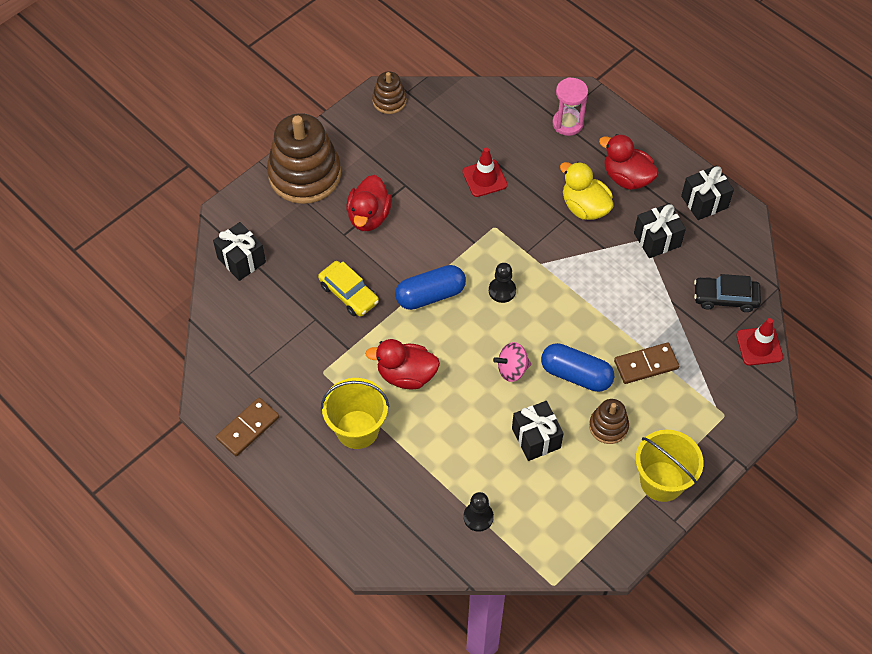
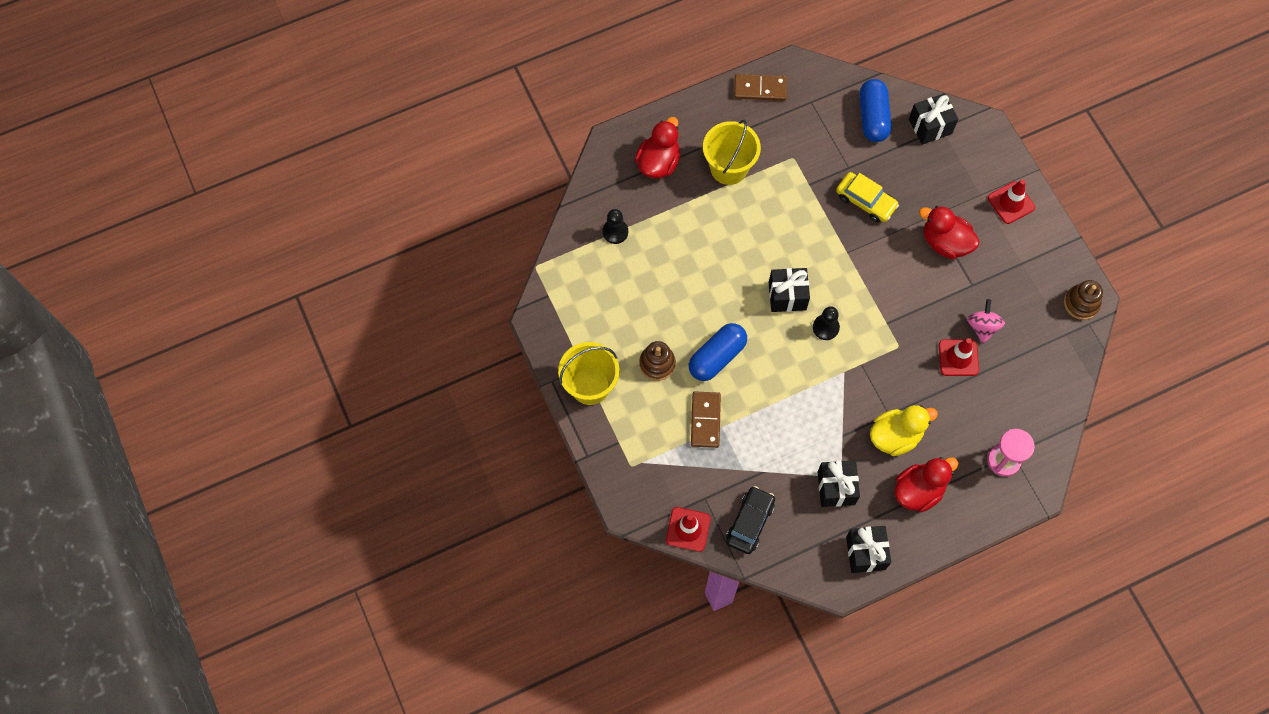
camera: 110 degrees right, 10 degrees up
brown domino [216,397,279,456] -> brown domino turned 60 degrees counterclockwise [734,74,787,101]
brown stacking toy [267,113,341,204] -> red traffic cone [988,179,1035,224]
yellow car [318,261,379,317] -> yellow car turned 120 degrees counterclockwise [836,172,899,222]
red duck [365,339,440,389] -> red duck moved to [635,117,680,178]
blue capsule [395,265,466,310] -> blue capsule moved to [859,79,892,142]
pink spinning top [493,342,531,382] -> pink spinning top moved to [967,299,1005,344]
black gift [512,401,564,461] -> black gift moved to [769,268,810,312]

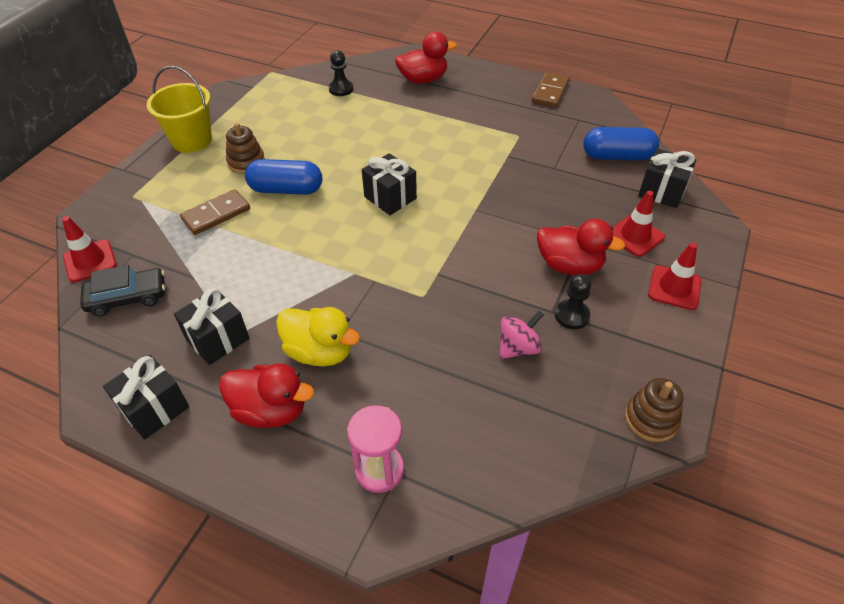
camera: 50 degrees right, 20 degrees down
yellow bucket [703,120,761,185] -> none
brown domino [734,74,787,101] -> brown domino turned 60 degrees clockwise [532,72,570,108]
black pawn [813,306,840,340] -> black pawn moved to [555,274,591,329]
yellow car [836,172,899,222] -> none
blue capsule [859,79,892,142] -> blue capsule turned 45 degrees clockwise [583,127,659,161]
red duck [919,206,980,259] -> red duck turned 120 degrees clockwise [537,219,625,276]
red traffic cone [939,338,979,376] -> red traffic cone moved to [612,191,665,257]

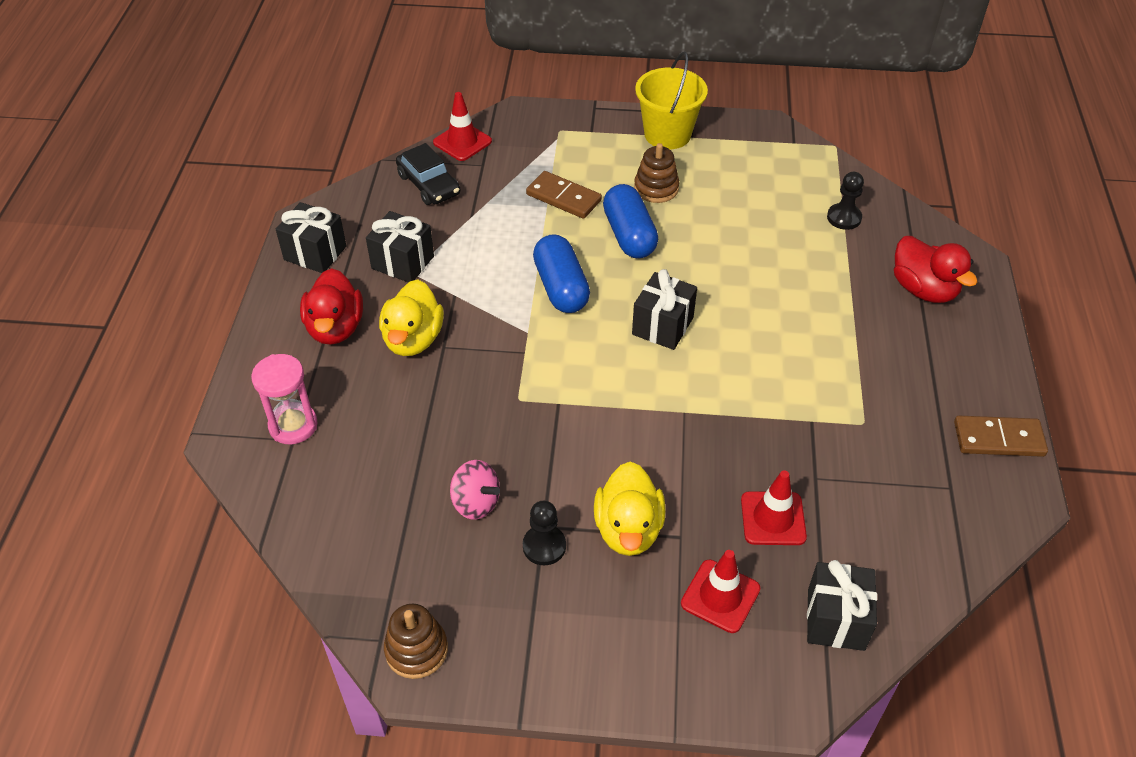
camera: 70 degrees right, 0 degrees up
red duck [537,219,625,276] -> yellow duck [594,462,666,556]
blue capsule [583,127,659,161] -> blue capsule moved to [533,234,590,313]
red traffic cone [648,243,701,310] -> red traffic cone moved to [741,470,807,545]

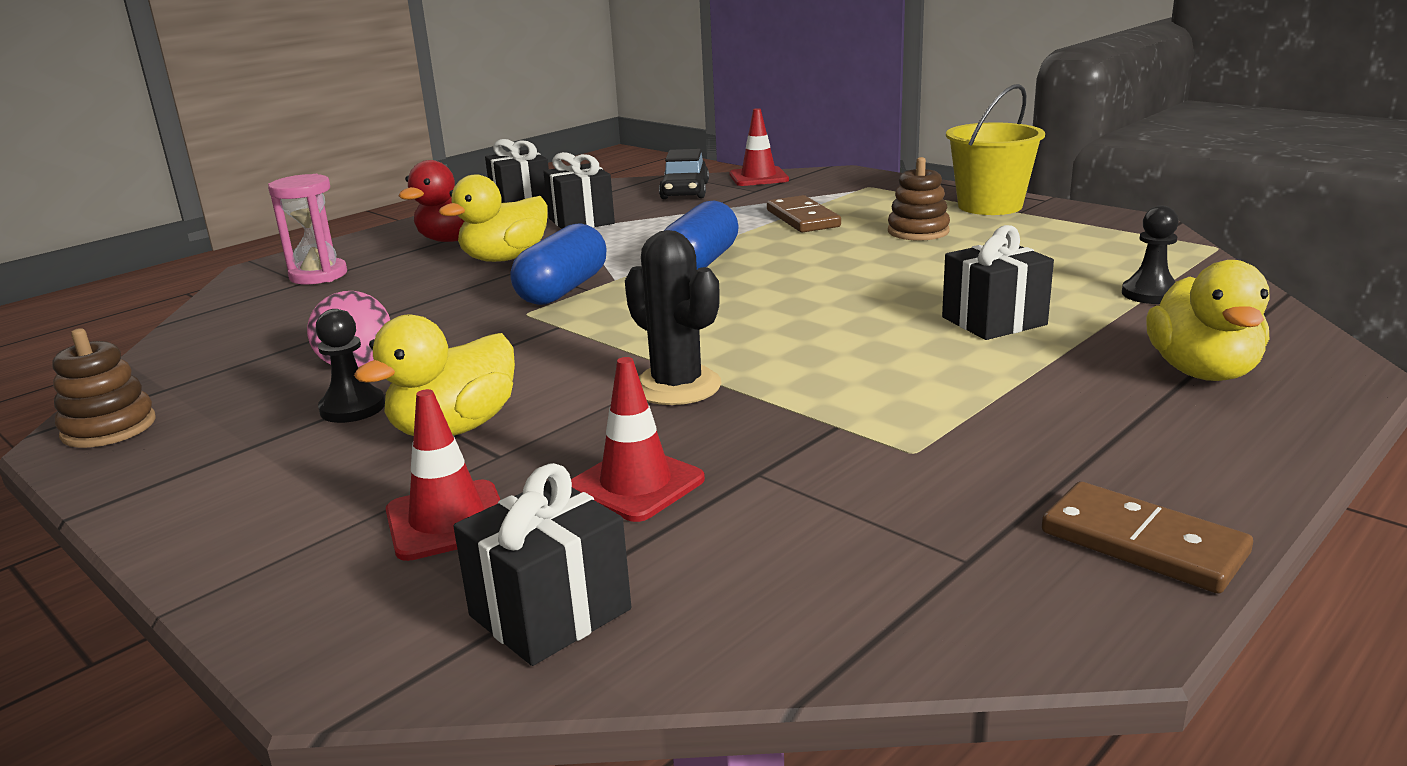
camera: 40 degrees right, 25 degrees down
blue capsule [603,184,658,258] -> blue capsule moved to [511,223,607,305]
black gift [632,269,697,350] -> black gift moved to [942,225,1054,340]
red duck [894,236,978,303] -> yellow duck [1146,260,1269,381]
none -> black cactus [625,230,721,405]

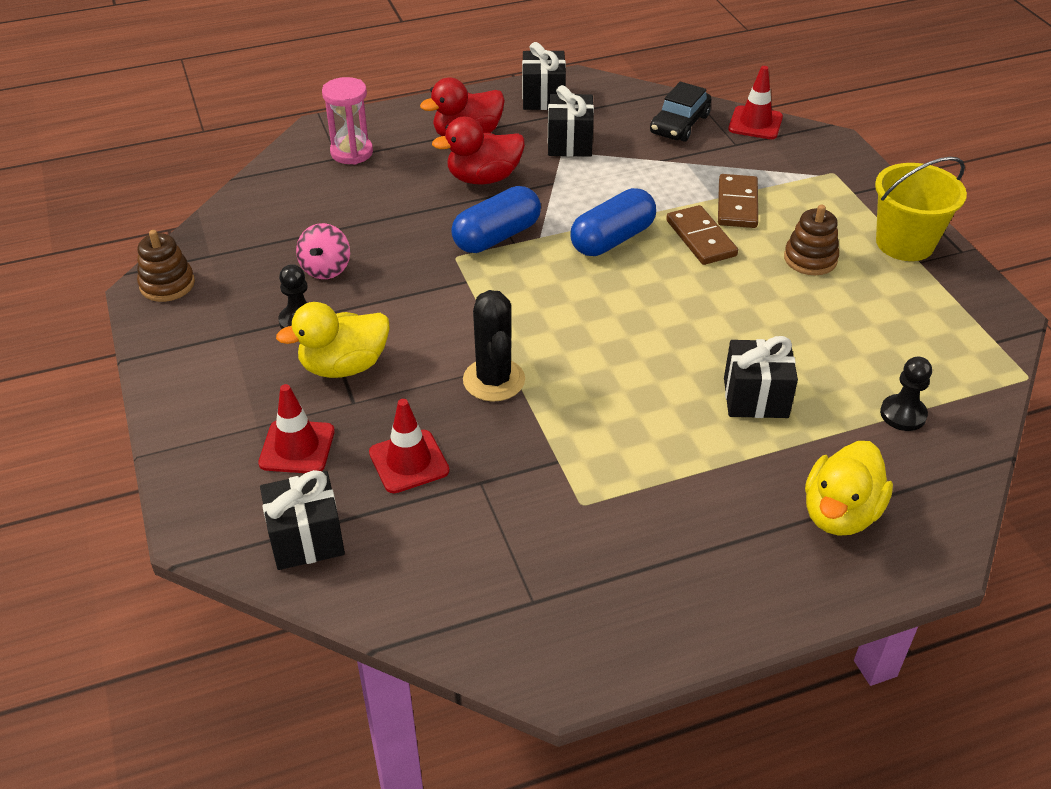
camera: 25 degrees right, 20 degrees up
yellow duck [438,174,548,262] -> red duck [432,116,525,184]
brown domino [1042,482,1253,594] -> brown domino moved to [666,205,738,265]

